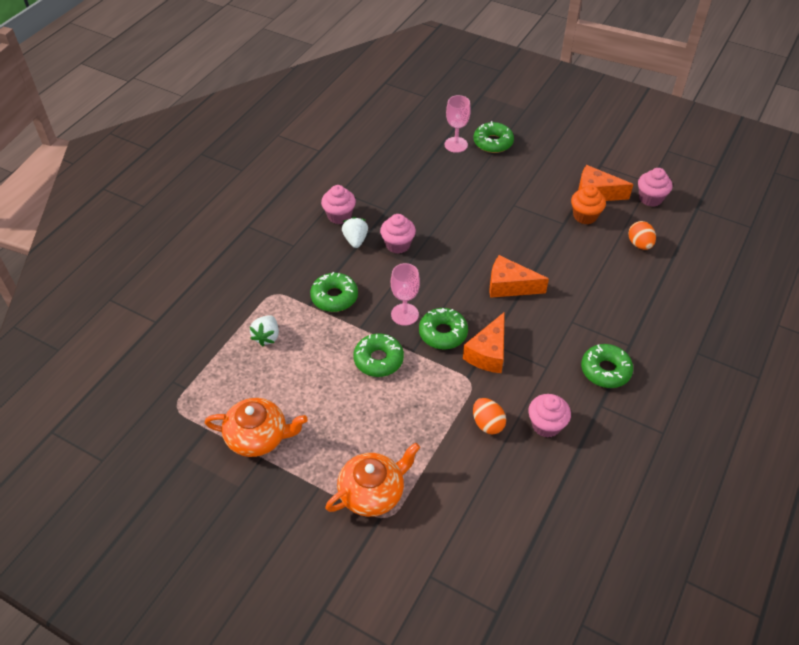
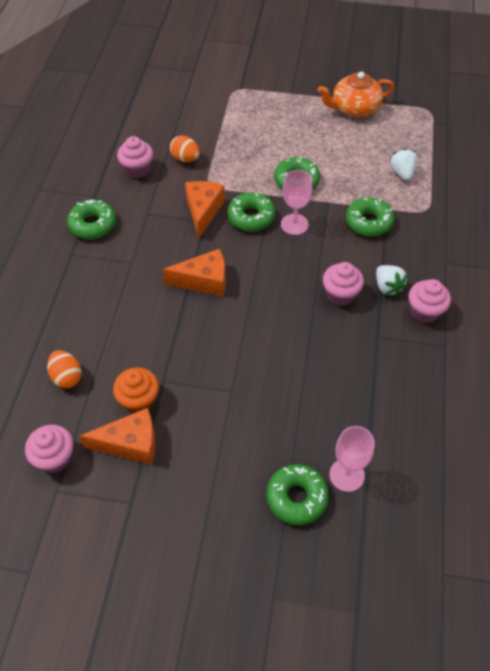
camera: 160 degrees right, 5 degrees up
orange teapot [325,443,420,517] -> none

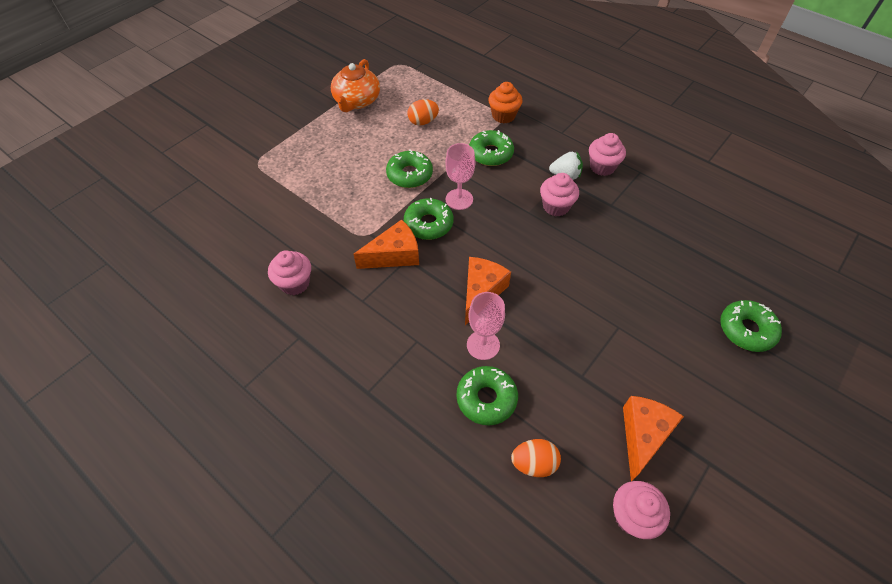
camera: 60 degrees left, 0 degrees up
green donut [67,199,116,239] -> green donut moved to [456,366,518,425]
orange cupcake [113,368,159,413] -> orange cupcake moved to [488,82,522,124]
orange egg [170,135,200,162] -> orange egg moved to [407,99,439,126]
orange cheese [185,181,225,238] -> orange cheese turned 120 degrees clockwise [354,219,419,269]
pink goblet [329,426,375,492] -> pink goblet moved to [467,292,505,360]
white strawberry [390,148,418,181] -> none

